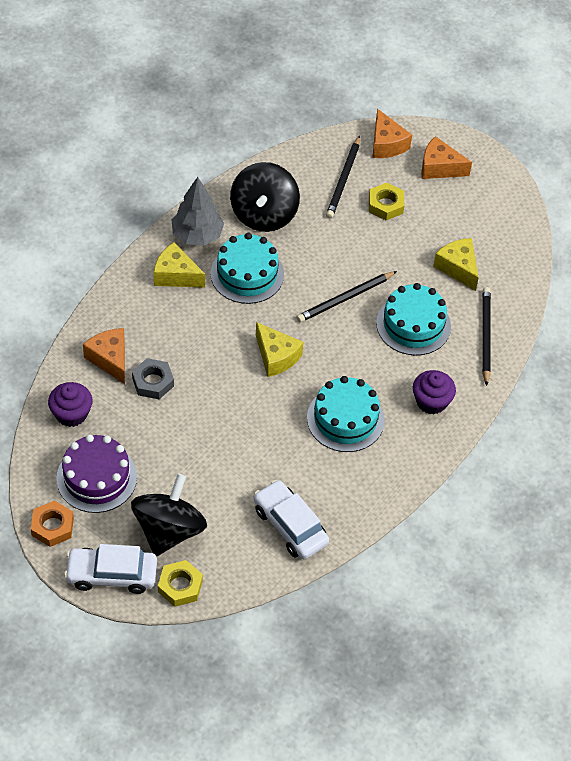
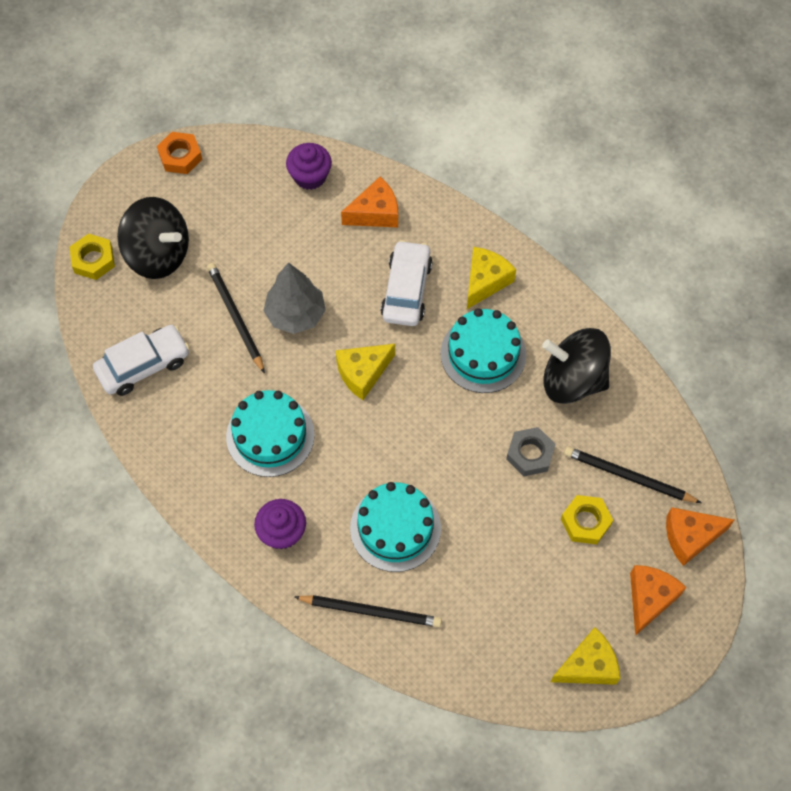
camera: 100 degrees right, 10 degrees up
purple cake [56,434,137,513] -> none
white car [64,544,157,594] -> white car moved to [381,240,433,326]
grey nut [132,358,174,399] -> grey nut moved to [506,427,556,476]
grey tree [172,177,224,246] -> grey tree moved to [263,262,326,334]
black pencil [297,271,397,322] -> black pencil moved to [207,263,265,374]
yellow cheese [433,238,479,291] -> yellow cheese moved to [551,627,620,685]

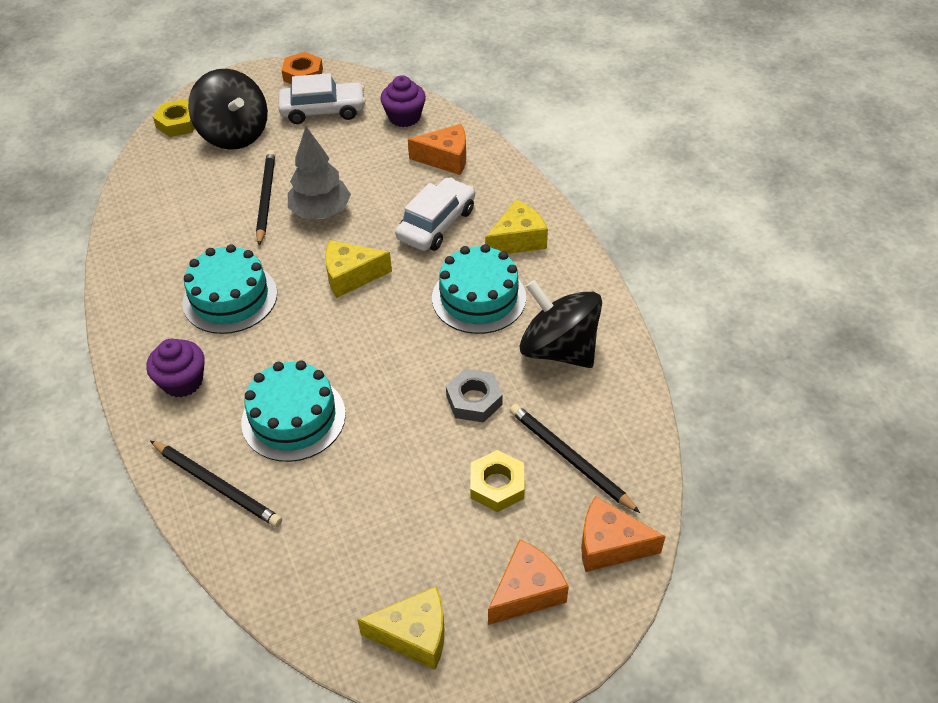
camera: 25 degrees right, 15 degrees down
white car [93,325,190,396] -> white car moved to [279,73,366,124]

